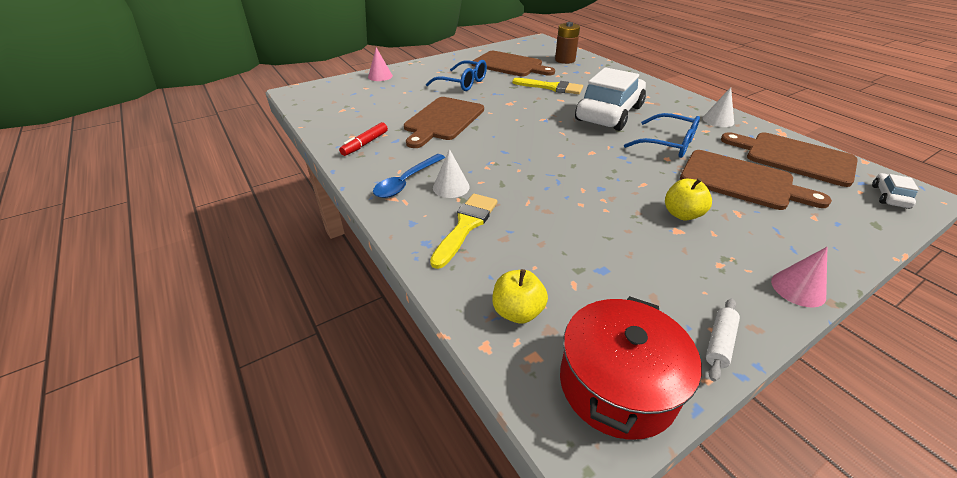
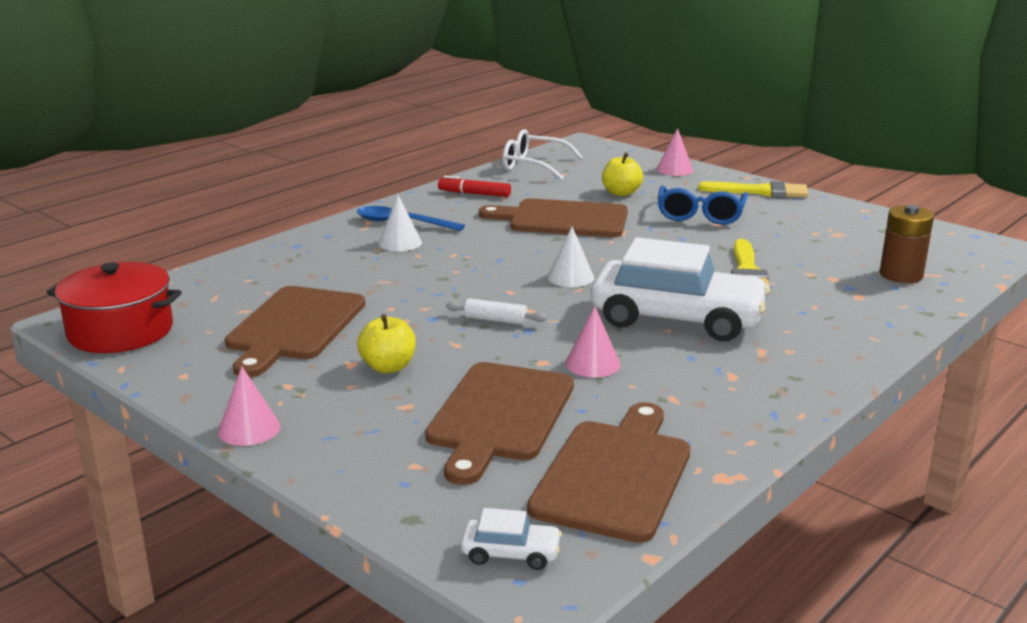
camera: 75 degrees right, 15 degrees down
yellow brush [430,194,498,269] -> yellow brush moved to [698,181,809,198]
brown cutting board [472,51,555,76] -> brown cutting board moved to [225,286,365,378]
yellow apple [492,269,548,324] -> yellow apple moved to [602,152,643,196]
blue glasses [624,113,700,158] -> pink cone [565,306,620,377]
white cone [703,87,734,127] -> white cone moved to [547,227,594,287]
white rolling pin [706,298,740,381] -> white rolling pin moved to [446,298,547,325]
none -> white glasses [502,129,583,180]

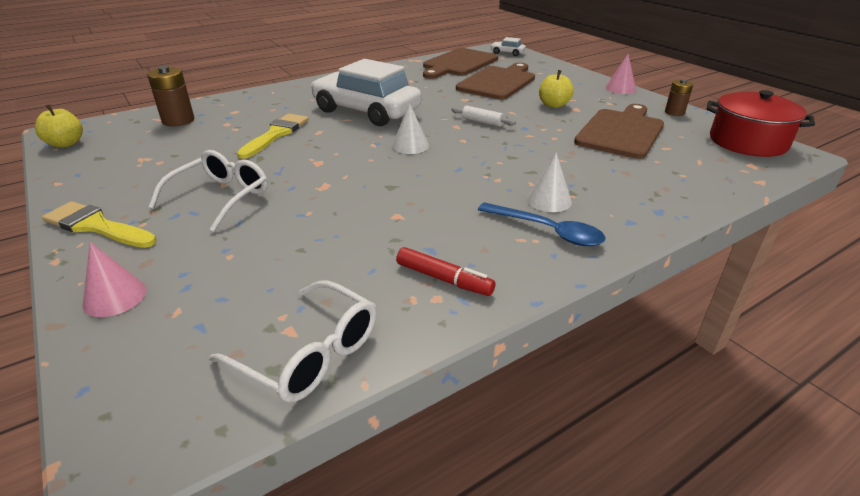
camera: 165 degrees left, 10 degrees up
brown cutting board [479,198,628,237] -> none
pink cone [565,306,620,377] -> none
yellow apple [602,152,643,196] -> yellow apple moved to [35,104,83,148]
blue glasses [658,185,748,225] -> white glasses [148,150,268,232]
none -> brown battery [665,79,693,116]

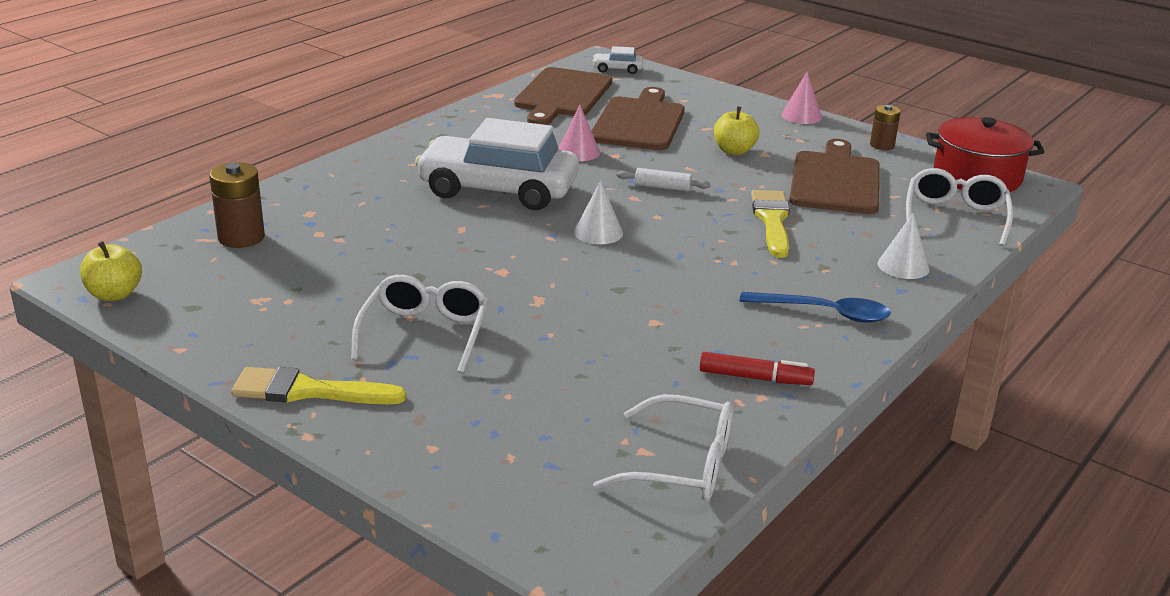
camera: 20 degrees left, 5 degrees down
pink cone [82,242,147,317] -> pink cone moved to [558,105,600,161]
yellow brush [237,114,309,159] -> yellow brush moved to [751,190,790,258]
white cone [526,153,572,212] -> white cone moved to [878,213,930,279]
none -> white glasses [906,168,1013,246]

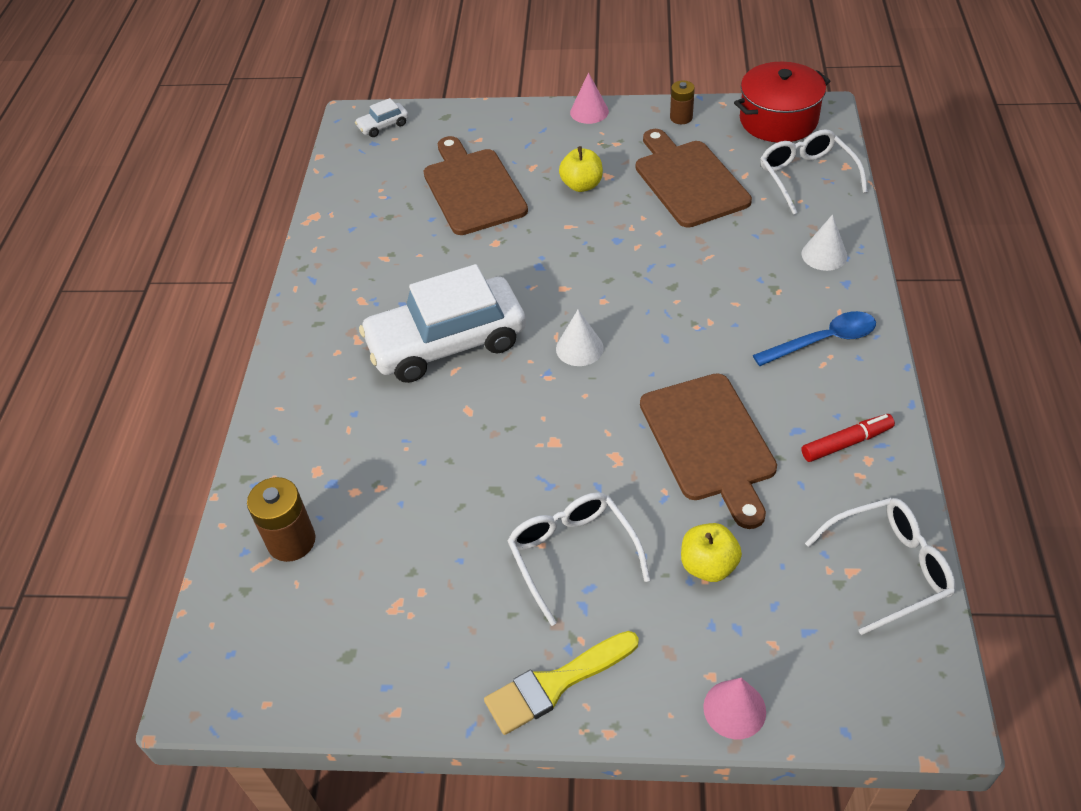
camera: 30 degrees left, 20 degrees up
yellow apple [80,241,142,301] -> yellow apple moved to [681,523,742,582]
brown cutting board [514,67,612,125] -> brown cutting board moved to [640,373,777,529]
pink cone [558,105,600,161] -> pink cone moved to [703,678,766,739]
white rolling pin [617,168,711,192] -> none
yellow brush [751,190,790,258] -> none

